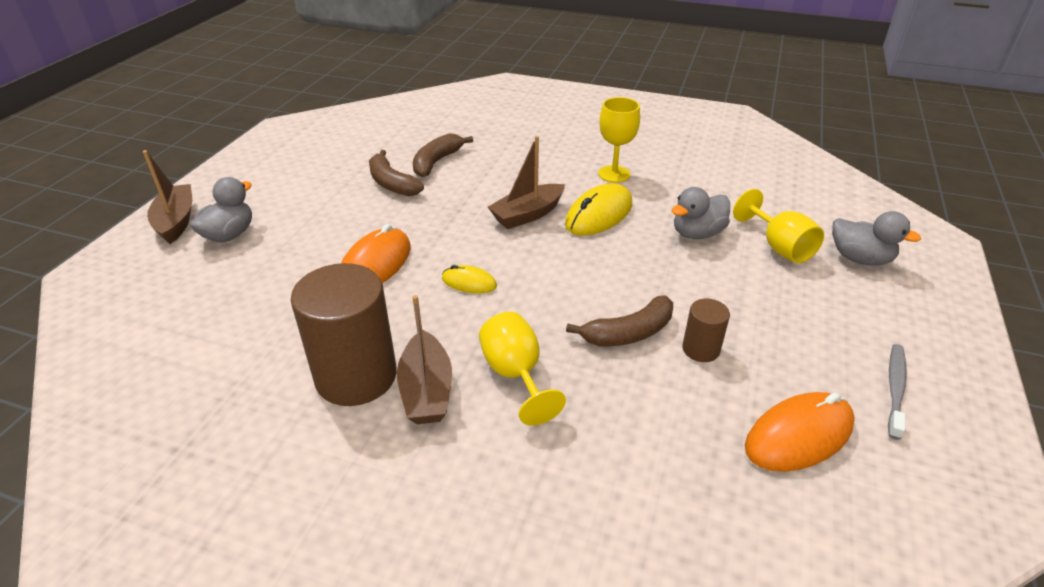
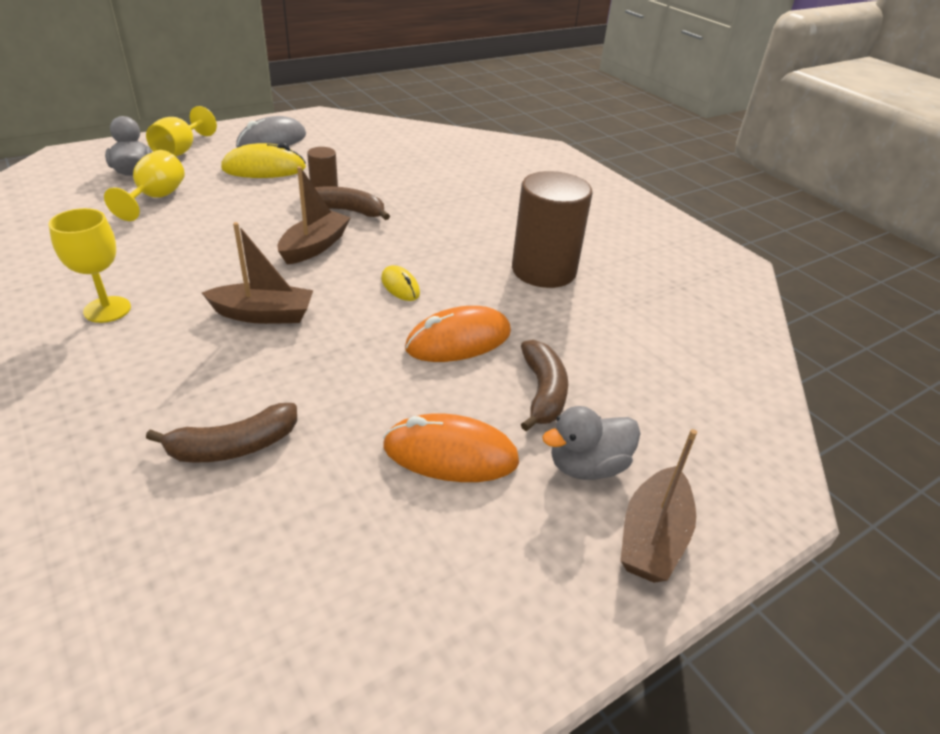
camera: 145 degrees left, 0 degrees up
brown banana [369,150,424,196] -> brown banana moved to [521,340,568,431]
brown boat [397,295,452,424] -> brown boat moved to [278,166,351,265]
yellow goblet [479,312,566,425] -> yellow goblet moved to [146,106,217,156]
yellow mouse [565,183,632,236] -> yellow mouse moved to [221,143,306,178]
grey duck [672,187,730,239] -> none
orange mouse [745,392,855,472] -> orange mouse moved to [383,413,519,482]
grey toothbrush [888,344,907,440] -> grey mouse [236,116,306,148]

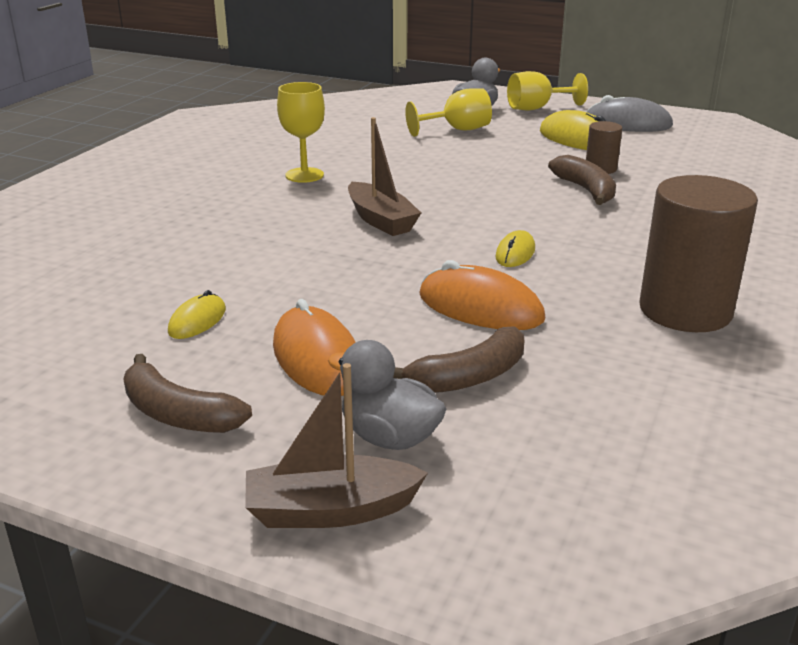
camera: 60 degrees right, 10 degrees down
brown banana [146,403,297,463] -> brown banana moved to [123,354,252,433]
brown boat [278,166,351,265] -> none
none -> yellow mouse [168,290,226,339]

